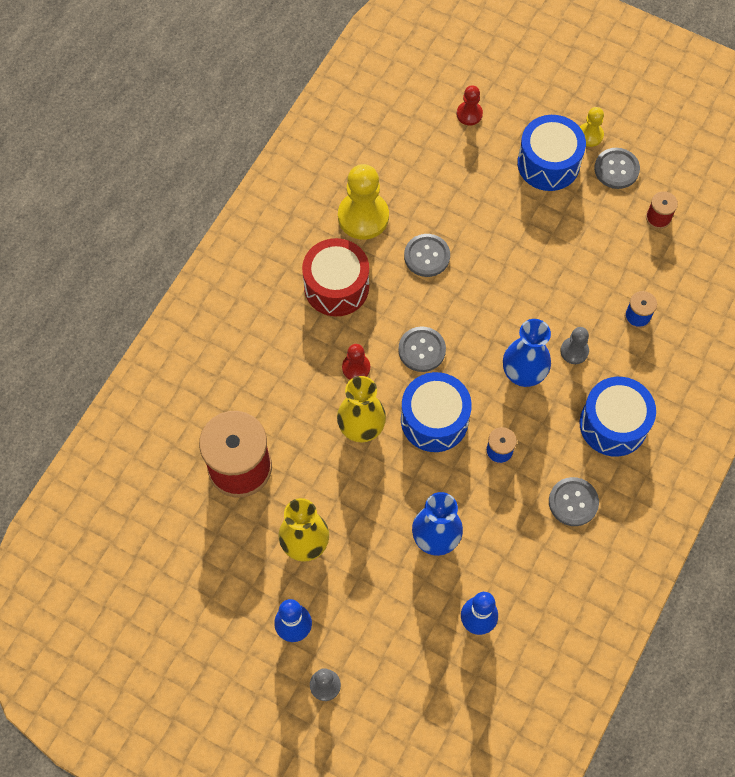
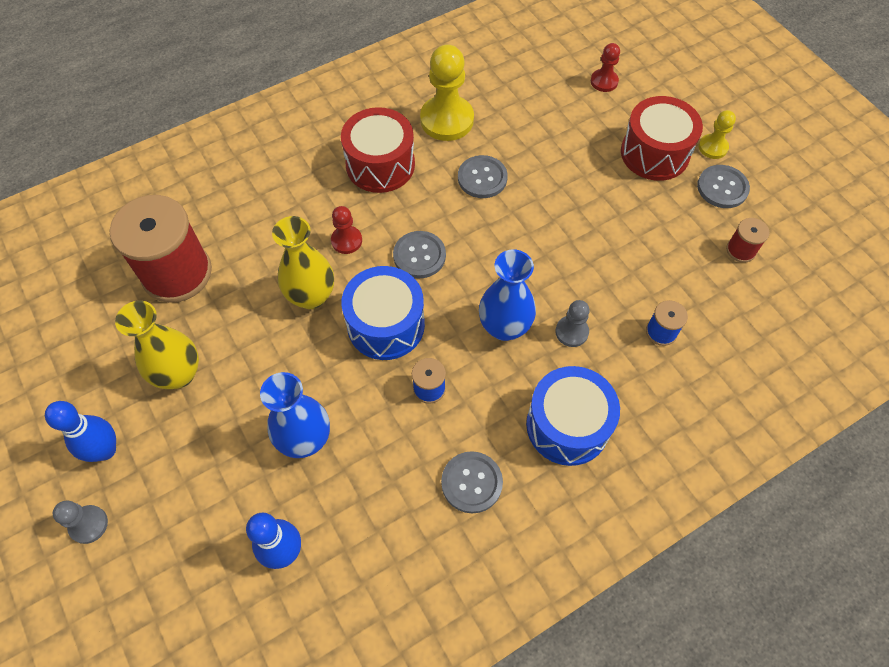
camera: 30 degrees right, 5 degrees down
blue drum [517,115,586,191] -> red drum [621,96,703,181]

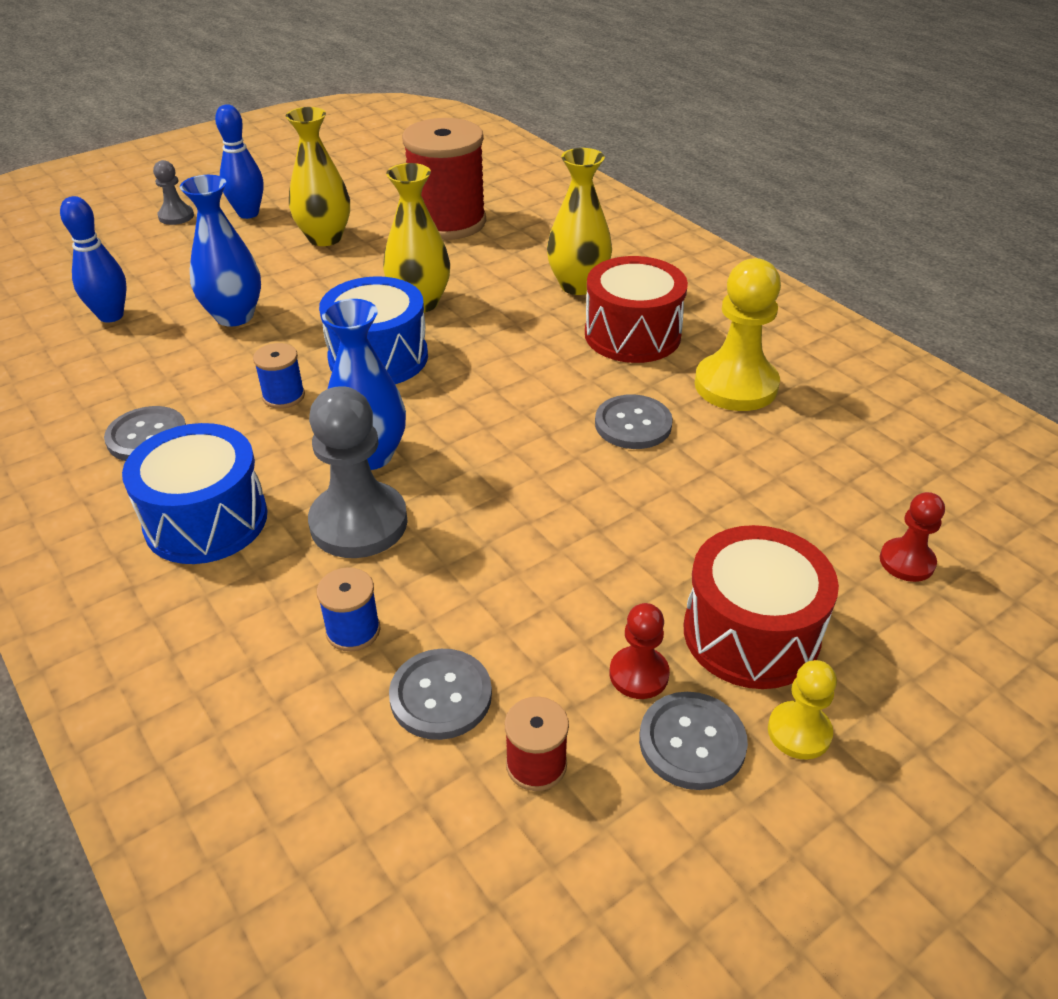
camera: 85 degrees right, 20 degrees down
red pawn [331,206,362,254] -> red pawn moved to [610,603,670,699]
grey button [393,231,446,279] -> grey button moved to [389,649,492,740]
grey pawn [555,300,590,347] -> grey pawn [308,386,408,558], size x1.90
none -> yellow vase [547,148,612,295]

